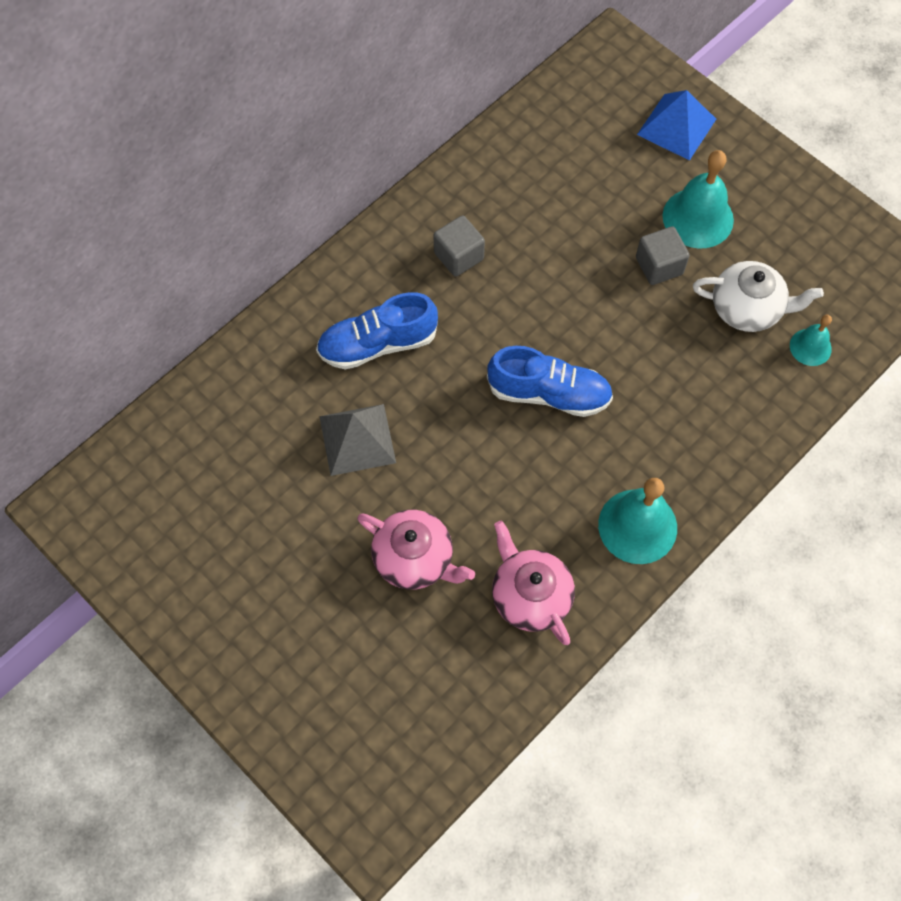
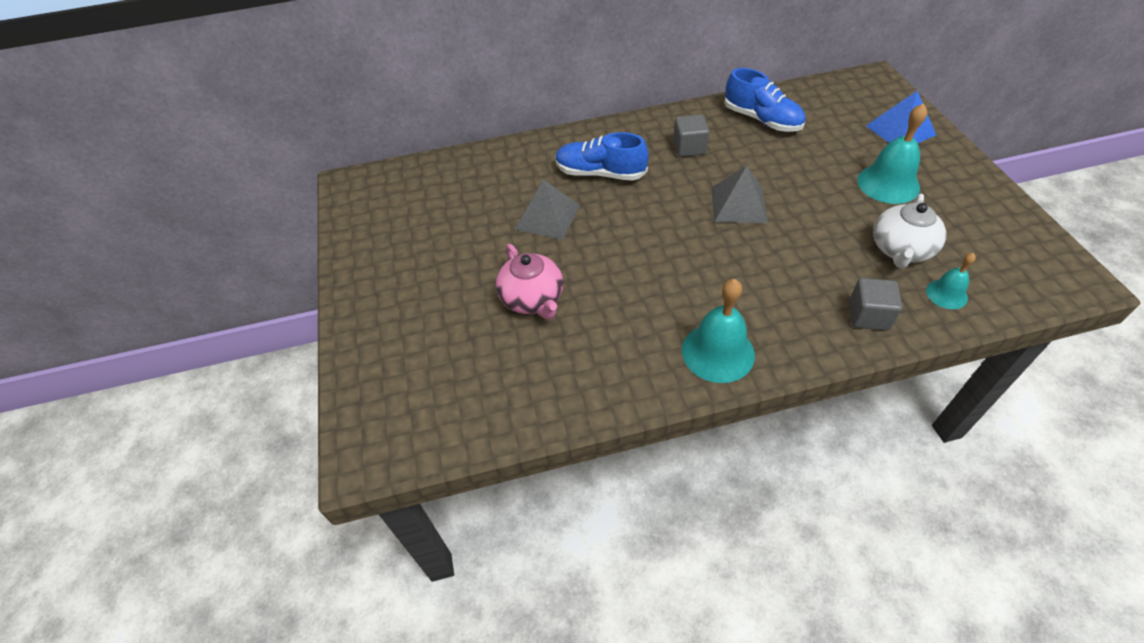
camera: 35 degrees right, 15 degrees down
blue shoe [487,346,613,417] -> blue shoe moved to [724,68,806,132]
pink teapot [492,521,575,645] -> none
grey cube [636,226,690,285] -> grey cube moved to [849,278,902,331]
white teapot [693,261,824,332] -> white teapot turned 75 degrees clockwise [873,194,946,268]
none -> grey pyramid [711,166,768,223]

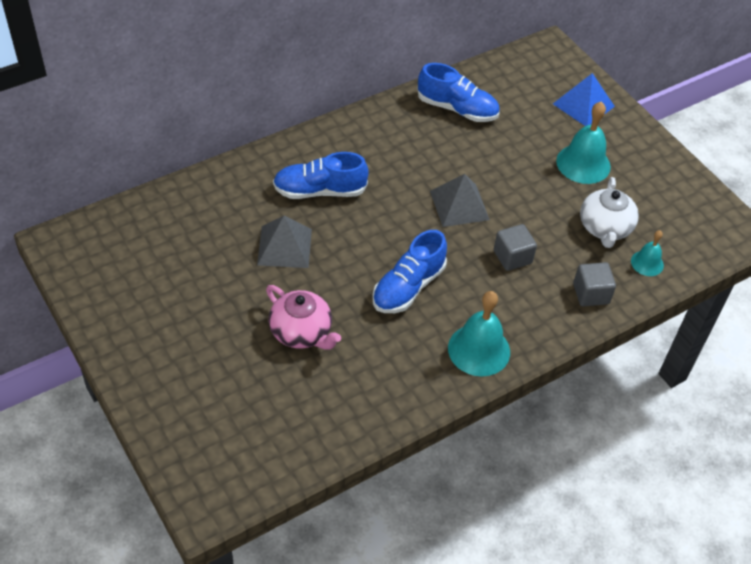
camera: 25 degrees left, 0 degrees up
grey cube [673,115,709,157] -> grey cube moved to [494,224,537,271]
none -> blue shoe [373,230,447,313]

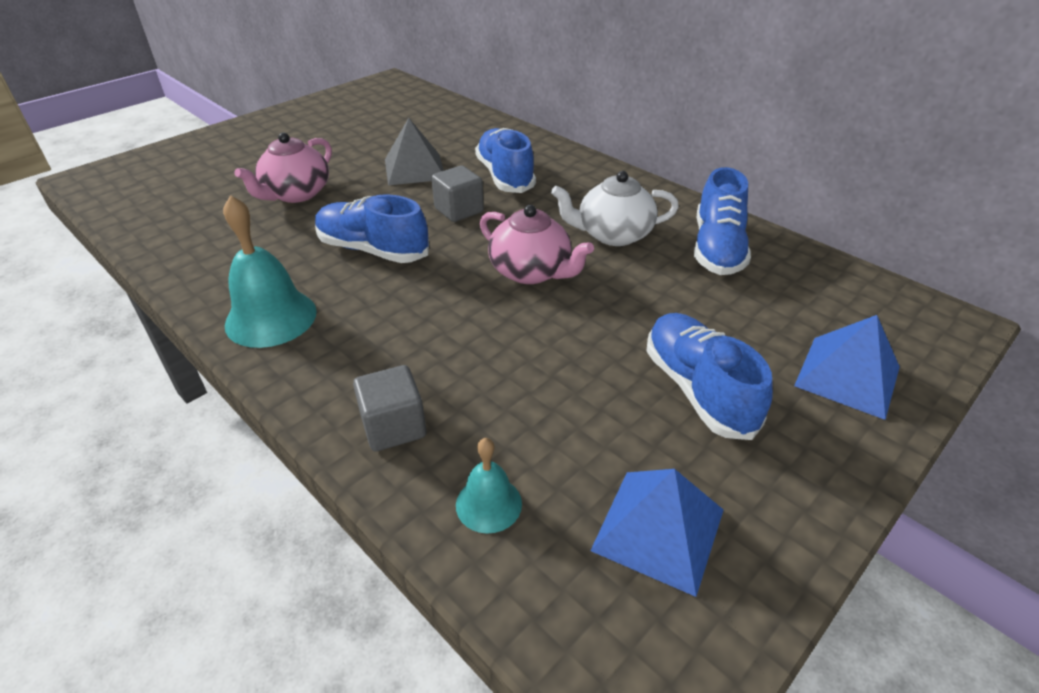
camera: 80 degrees right, 10 degrees down
grey pyramid [430,174,490,227] -> pink teapot [480,205,594,284]
grey cube [494,224,537,271] -> grey cube moved to [431,165,484,222]
turquoise bell [556,102,611,184] -> blue shoe [646,313,773,440]
white teapot [580,177,639,248] -> white teapot moved to [551,171,679,246]
none -> blue pyramid [590,469,724,597]

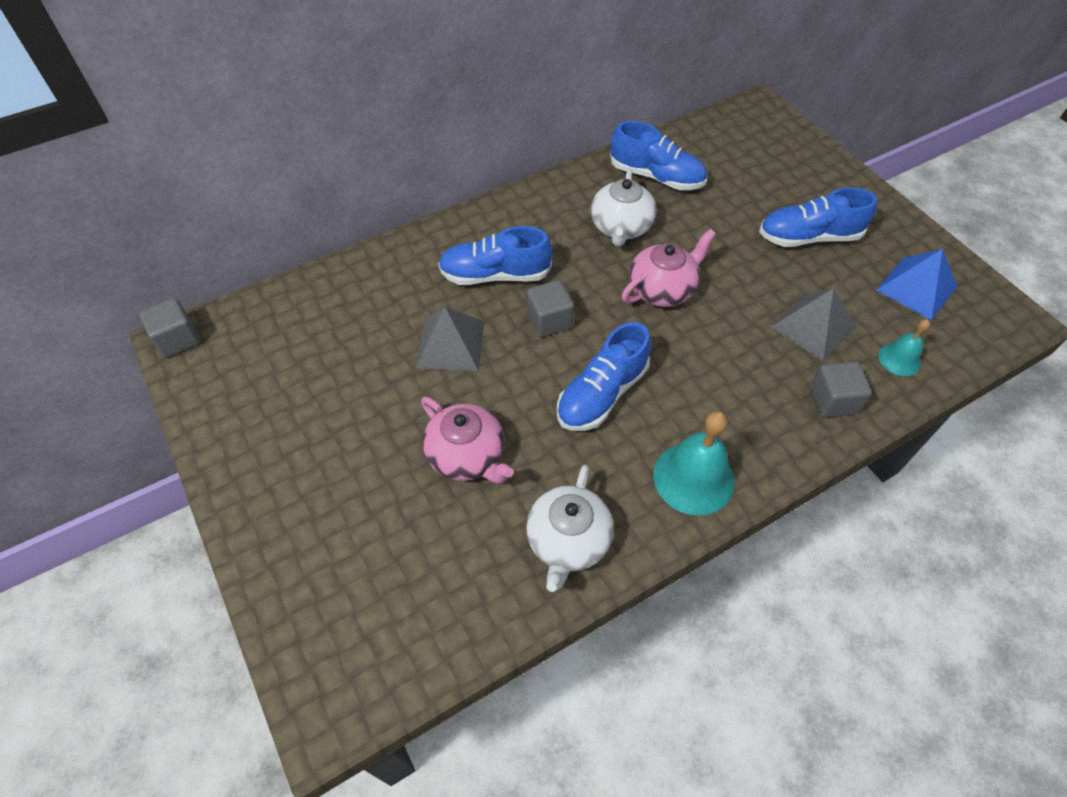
camera: 75 degrees left, 15 degrees up
blue pyramid [794,315,900,420] -> none
none -> grey cube [139,298,200,358]
none -> white teapot [526,465,614,592]
none -> grey pyramid [771,288,857,361]

